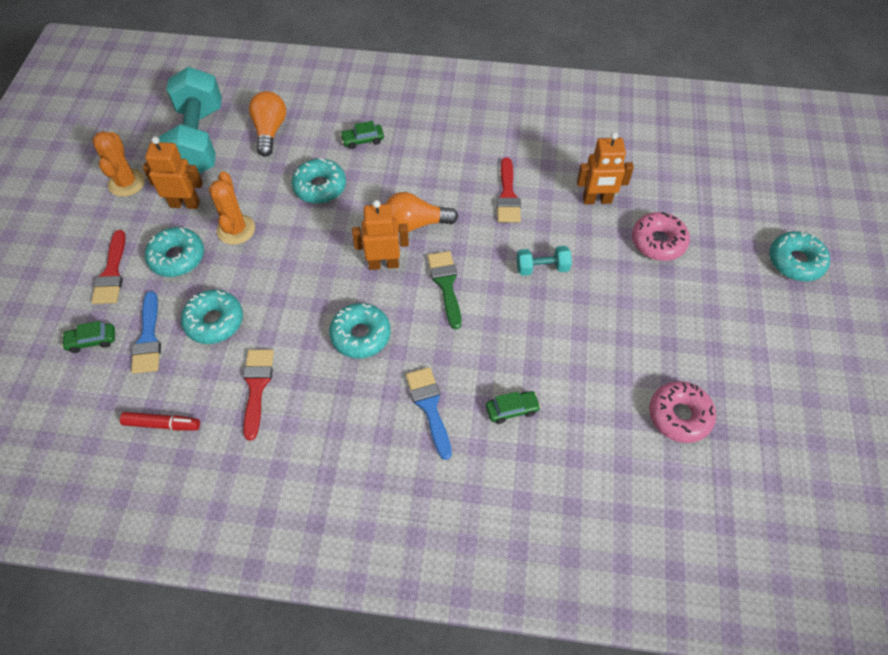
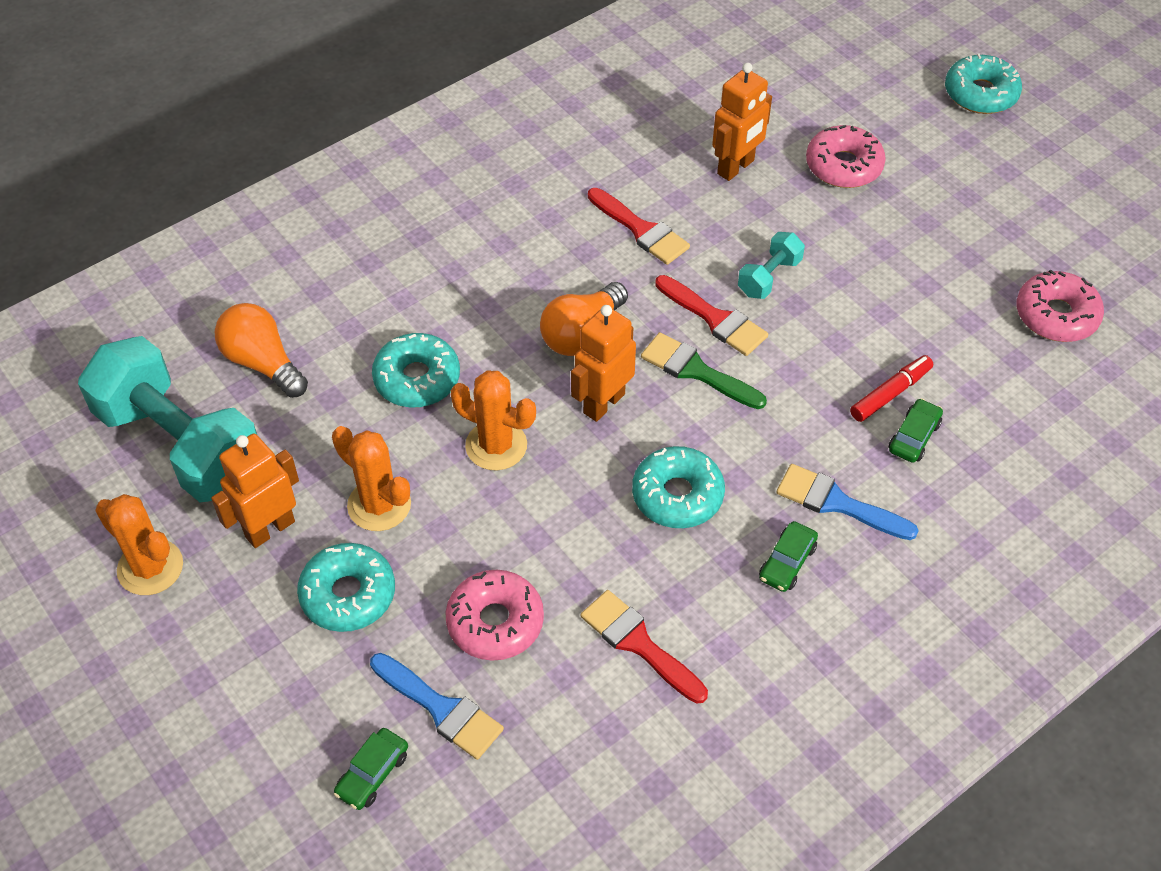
camera: 45 degrees left, 5 degrees down
red brush [91,230,126,304] -> red brush moved to [655,275,768,356]
red marker [120,412,200,430] -> red marker moved to [850,355,933,422]
turquoise donut [181,290,243,344] -> pink donut [445,570,544,661]
green car [340,121,384,149] -> green car moved to [759,521,818,592]
none -> orange cactus [450,370,536,470]

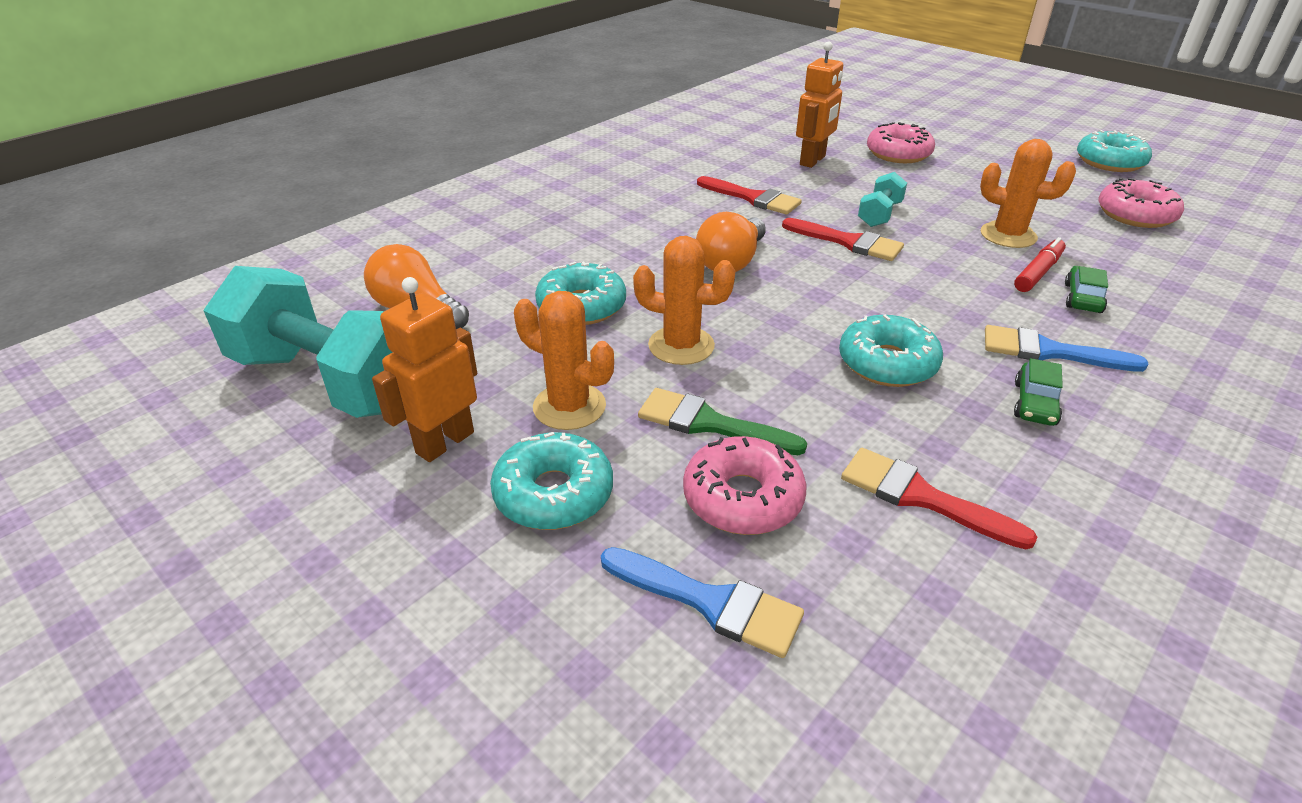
camera: 10 degrees left, 15 degrees down
orange cactus [95,494,183,595] -> orange cactus moved to [980,139,1076,248]
green car [334,728,408,810] -> none
orange robot [571,305,636,422] -> none
green brush [641,332,767,409] -> green brush moved to [638,388,807,455]
turquoise donut [945,53,1022,114] -> turquoise donut moved to [1077,130,1152,172]

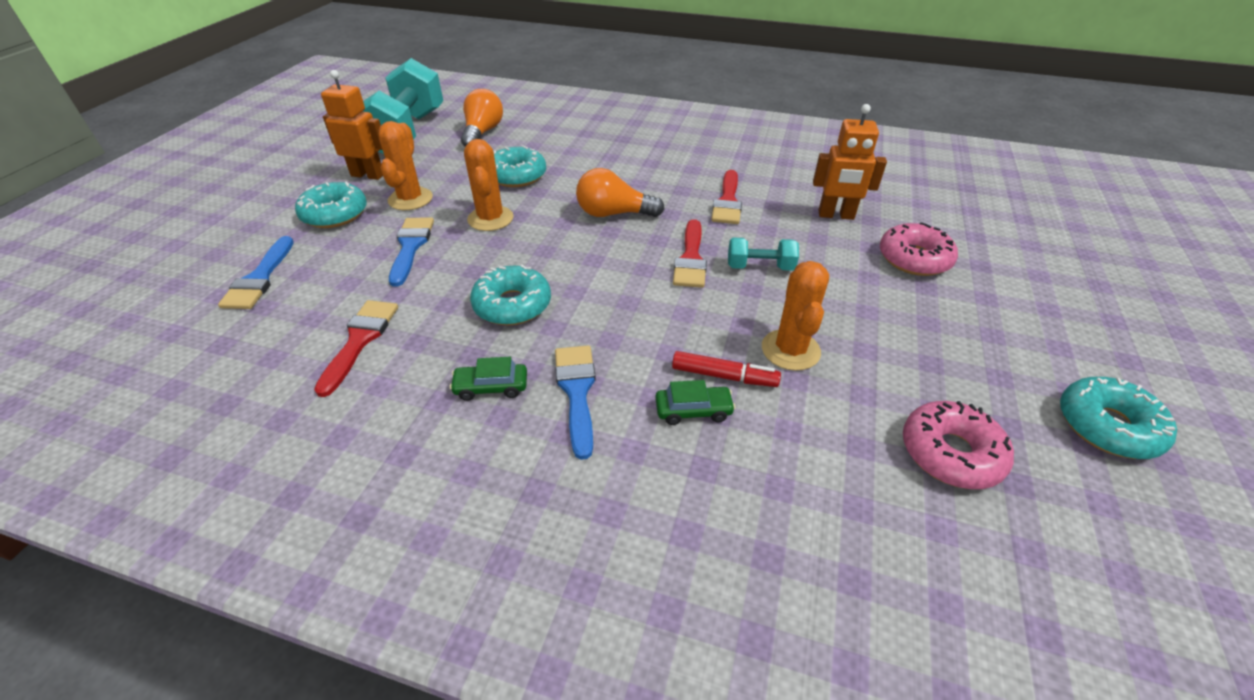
camera: 65 degrees right, 5 degrees up
green brush [638,388,807,455] -> blue brush [389,217,434,287]
pink donut [683,436,807,535] -> none

